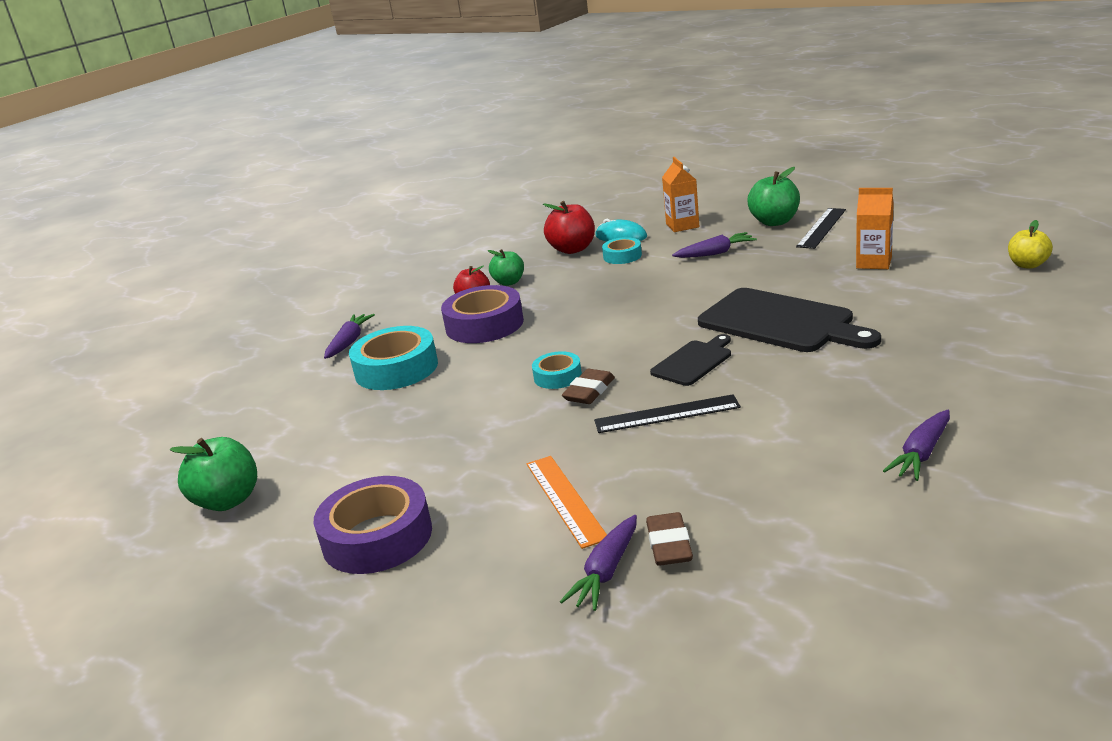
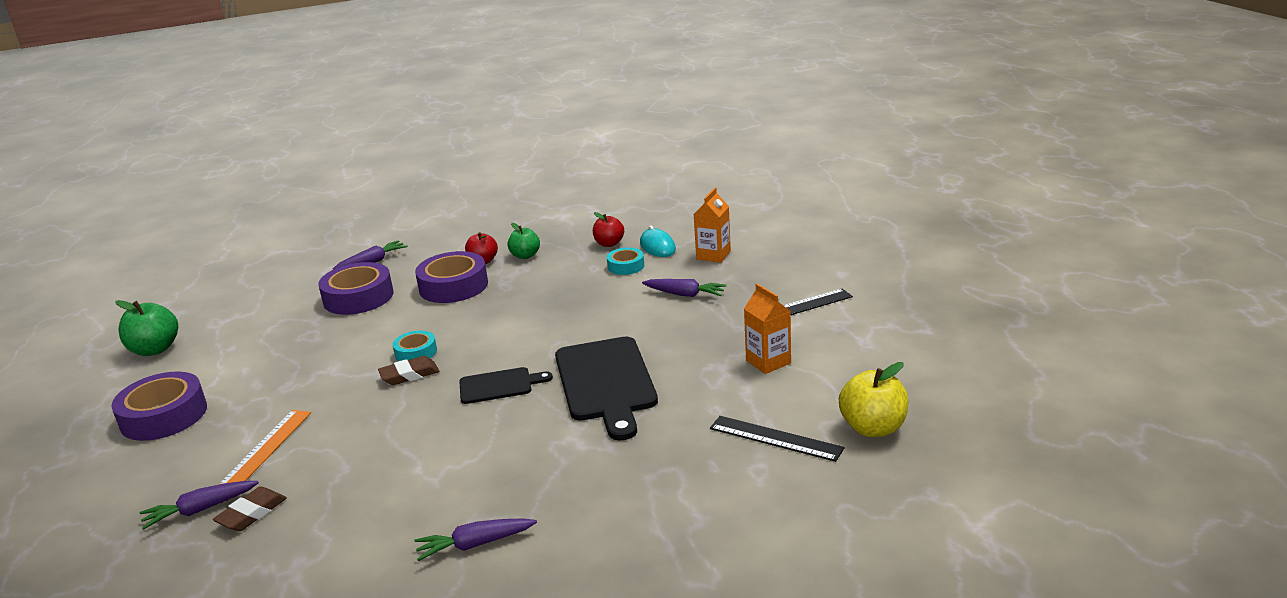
camera: 35 degrees right, 0 degrees up
turquoise tape [349,326,438,390] -> purple tape [318,262,394,315]
red apple [543,201,595,254] -> red apple [593,212,624,247], size x0.66
black ruler [594,394,741,433] -> black ruler moved to [710,416,845,462]
green apple [747,167,800,226] -> none
yellow apple [1008,220,1053,269] -> yellow apple [839,362,909,437], size x1.51

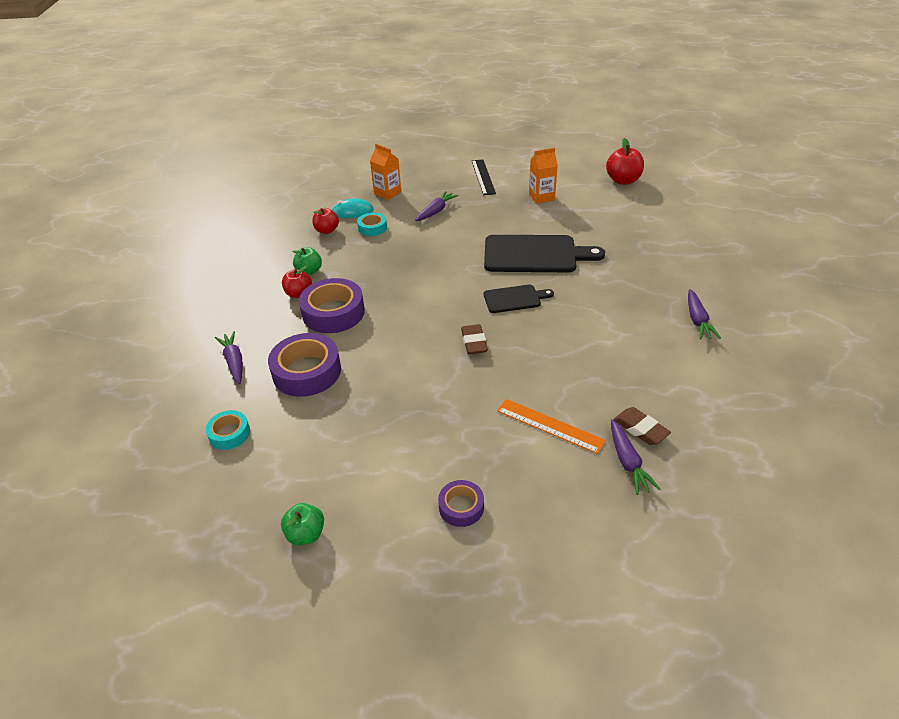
camera: 75 degrees left, 15 degrees up
purple tape [112,371,207,441] -> purple tape [438,480,484,527], size x0.54
green apple [115,300,178,356] -> green apple [281,503,324,545], size x0.66
turquoise tape [393,331,437,361] -> turquoise tape moved to [205,410,250,450]
black cutting board [459,367,553,404] -> black cutting board turned 75 degrees clockwise [484,285,554,313]
black ruler [710,416,845,462] -> none
yellow apple [839,362,909,437] -> red apple [606,138,644,185]

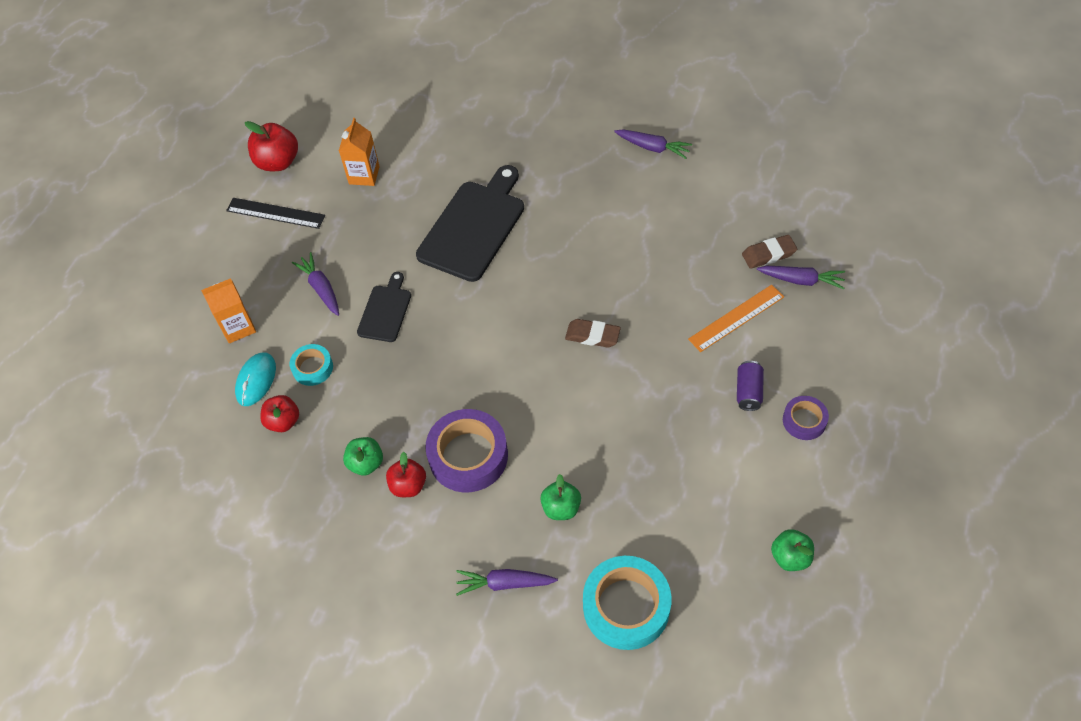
camera: 65 degrees left, 15 degrees up
turquoise tape [205,410,250,450] -> turquoise tape [583,556,671,650], size x1.84
purple tape [268,333,341,397] -> green apple [540,474,581,520]
black cutting board [484,285,554,313] -> black cutting board moved to [357,272,411,342]
red apple [606,138,644,185] -> red apple moved to [245,121,298,171]
none -> purple can [737,361,764,411]

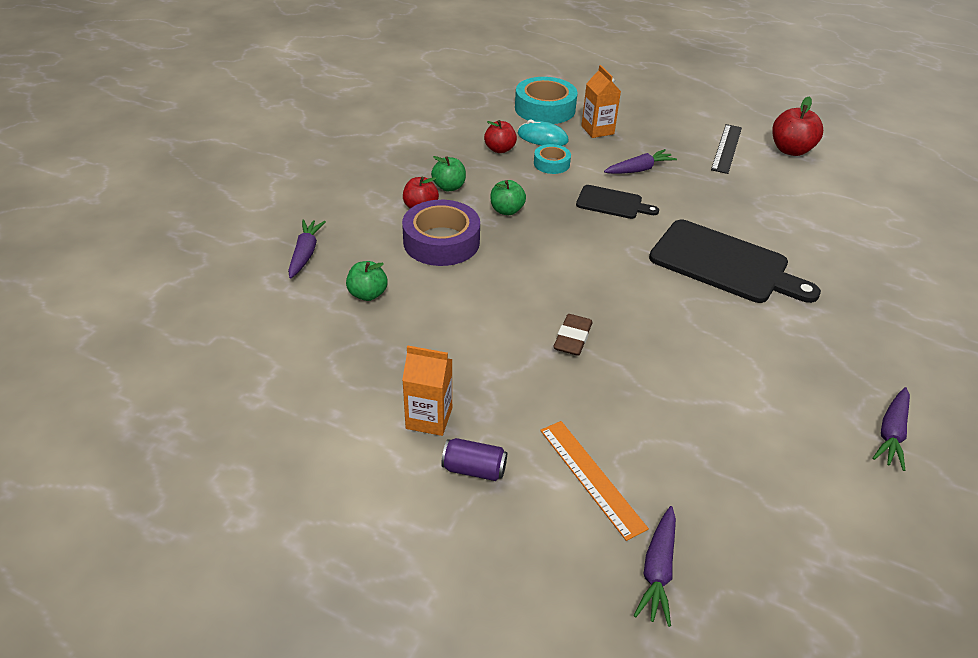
camera: 90 degrees right, 15 degrees down
orange carton [339,118,380,186] -> orange carton moved to [402,345,453,436]
turquoise tape [583,556,671,650] -> turquoise tape moved to [515,77,578,124]
brown eraser [742,235,797,269] -> none
green apple [771,529,814,571] -> green apple moved to [491,180,526,215]
purple tape [783,396,829,440] -> none

